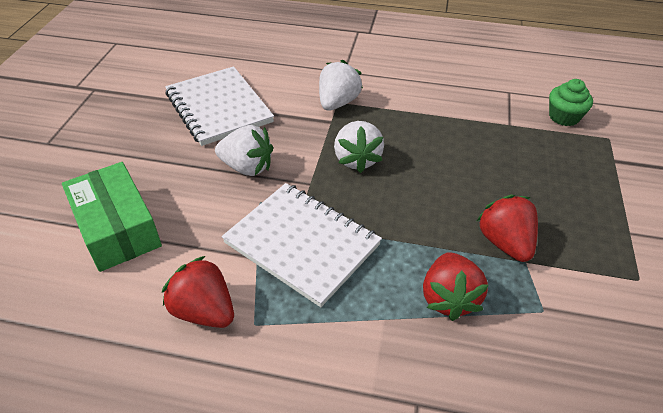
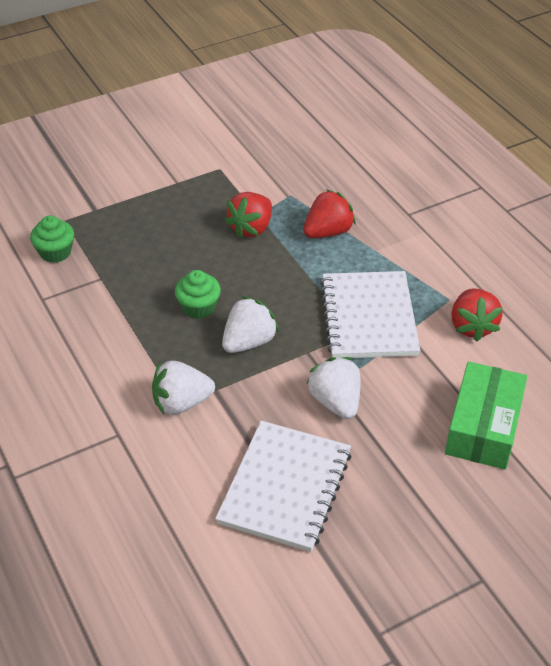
camera: 130 degrees left, 0 degrees up
none -> green cupcake [175,270,221,319]

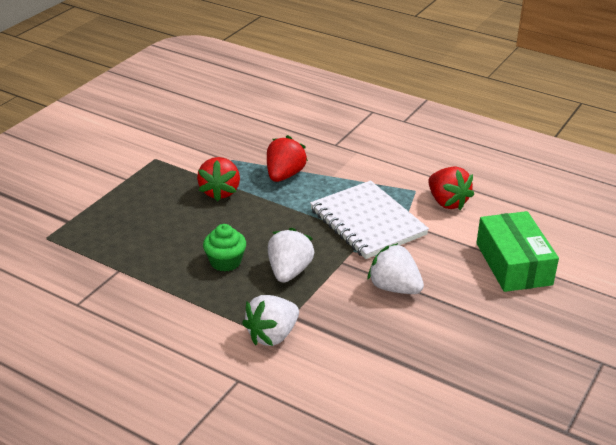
camera: 30 degrees left, 10 degrees down
green cupcake [30,215,74,263] -> none
white notebook [215,421,352,552] -> none

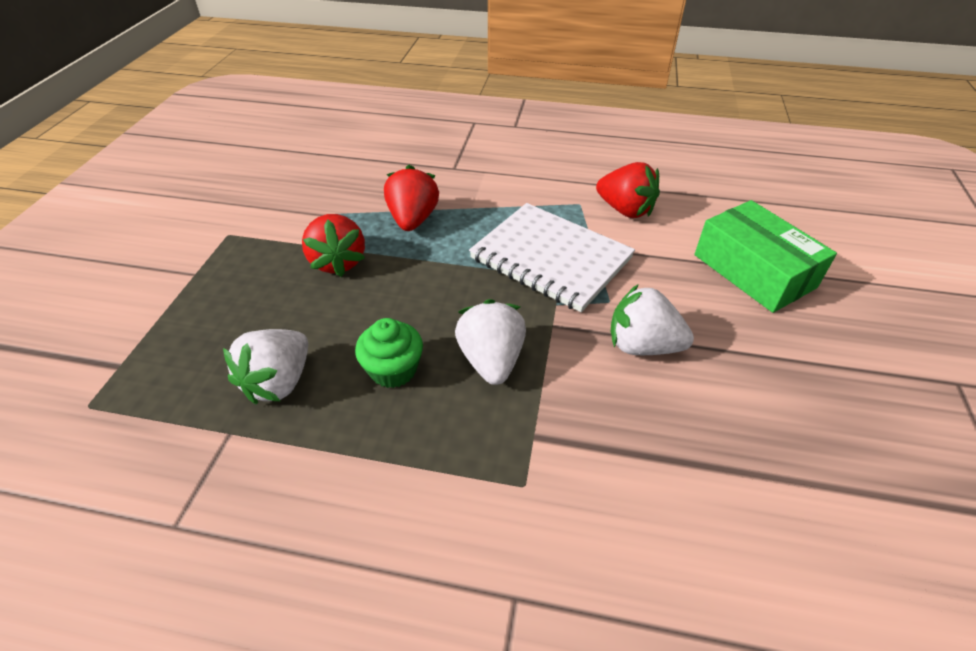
camera: 20 degrees left, 10 degrees up
white strawberry [242,295,299,346] -> white strawberry moved to [223,329,308,404]

